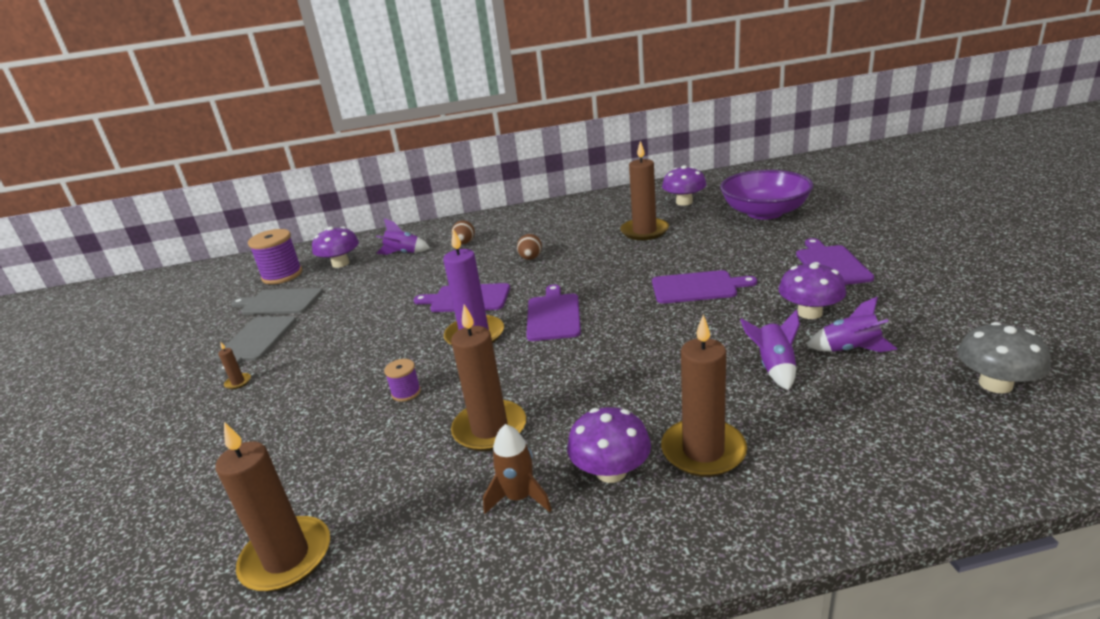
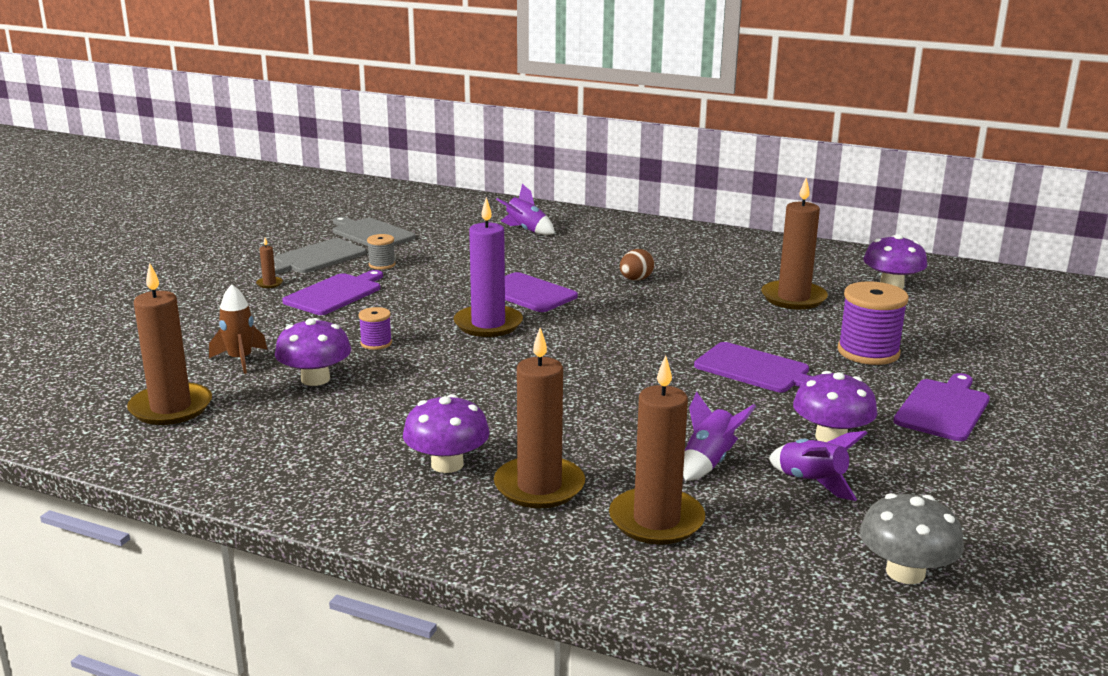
camera: 30 degrees right, 5 degrees down
purple spool [248,229,302,284] -> purple spool moved to [837,281,909,365]
purple mushroom [312,226,359,268] -> purple mushroom moved to [275,318,351,386]
brown egg [451,220,475,244] -> none
brown candle [451,305,526,451] -> brown candle moved to [609,355,705,545]
brown rocket [483,424,552,514] -> brown rocket moved to [209,285,267,374]
purple cutting board [526,284,581,341] -> purple cutting board moved to [282,270,383,315]
purple bowl [720,170,813,220] -> none
none -> grey spool [367,234,396,270]

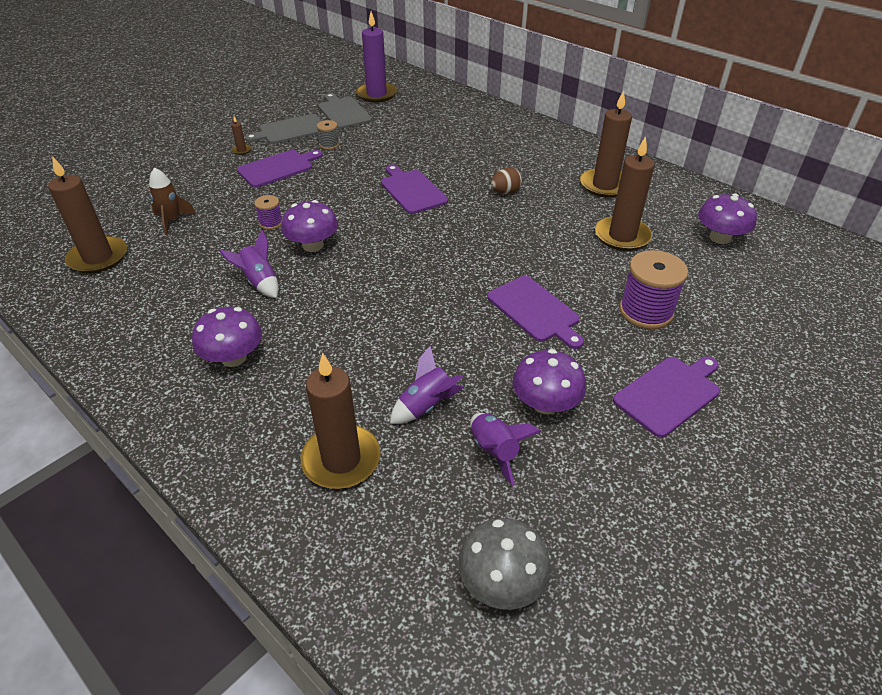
camera: 20 degrees right, 20 degrees up
purple mushroom [275,318,351,386] -> purple mushroom moved to [281,200,338,252]
purple candle [454,197,523,337] -> purple candle moved to [356,12,397,103]
brown candle [494,328,585,508] -> brown candle moved to [580,90,632,198]
purple rocket [496,184,555,235] -> purple rocket moved to [219,230,279,298]

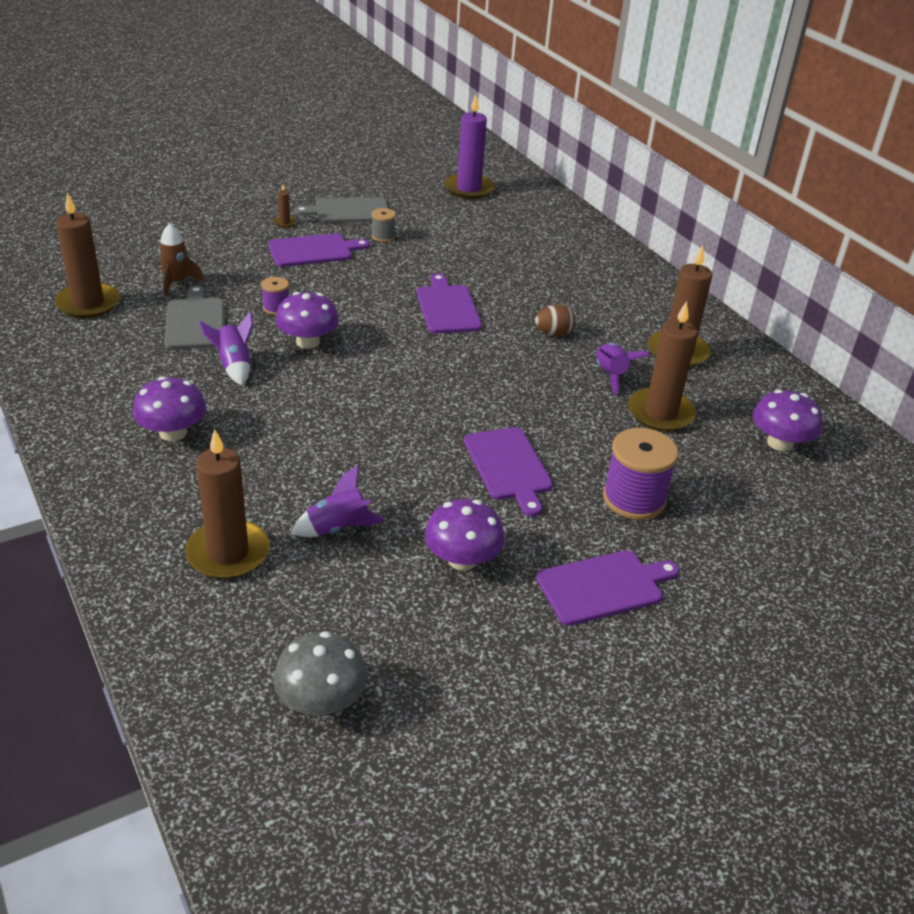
camera: 15 degrees right, 5 degrees down
grey cutting board [318,93,372,129] -> grey cutting board moved to [165,285,224,349]
purple rocket [470,413,541,486] -> purple rocket moved to [596,343,649,395]

